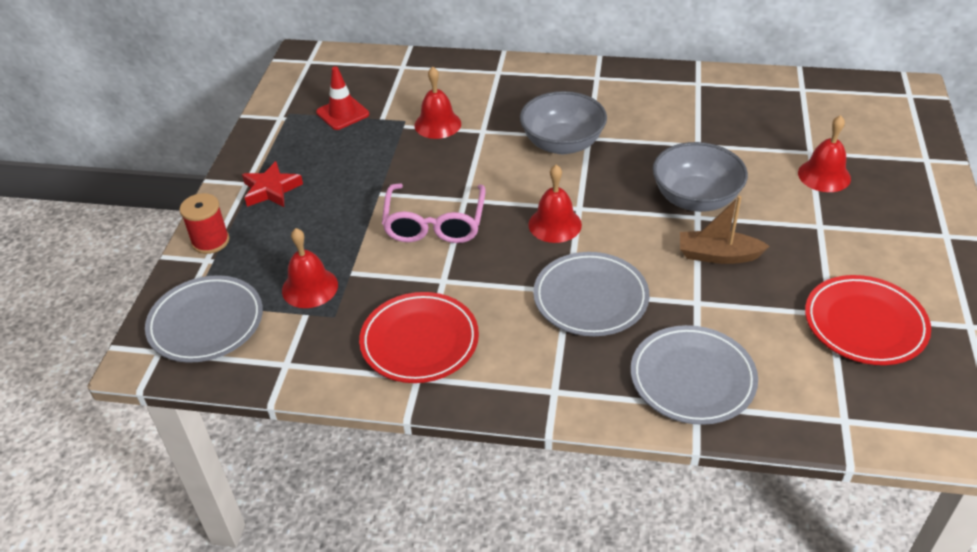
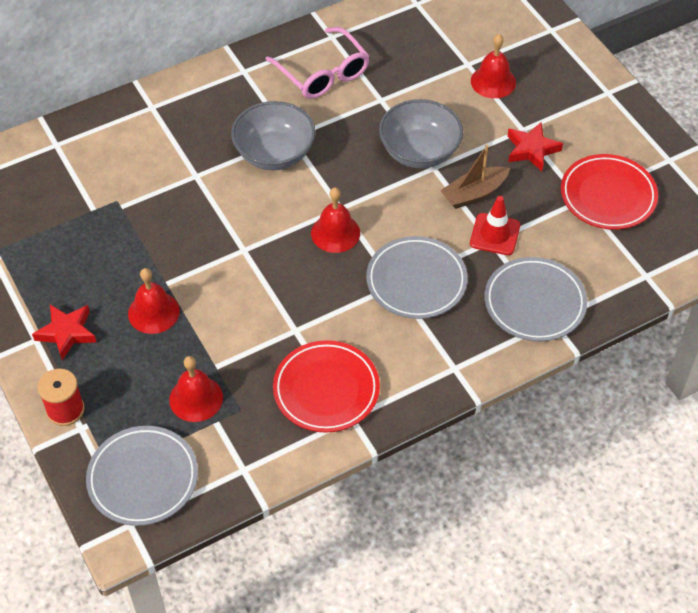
camera: 40 degrees left, 10 degrees up
red traffic cone [316,66,369,130] -> red traffic cone moved to [470,196,520,255]
pink glasses [382,183,486,243] -> pink glasses moved to [265,27,370,99]
red bell [414,67,461,139] -> red bell moved to [128,268,180,334]
none -> red star [507,122,563,171]

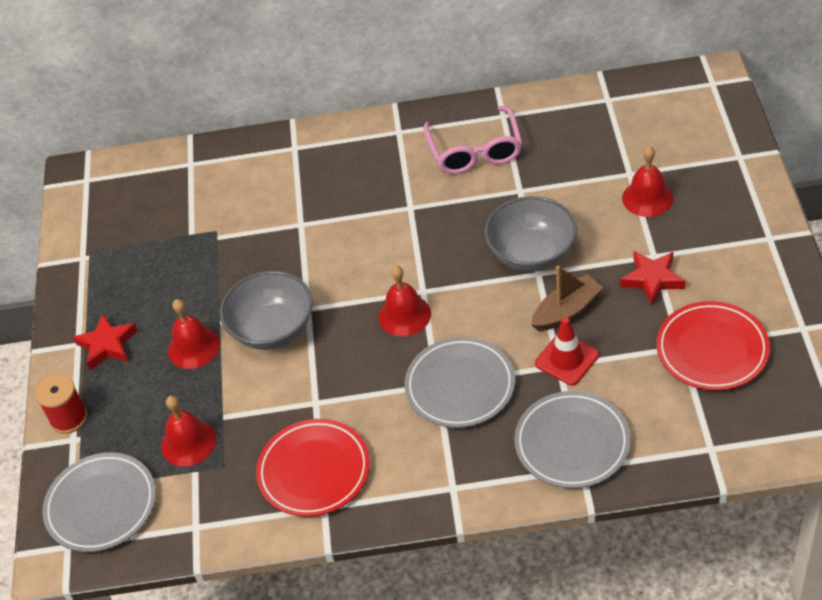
camera: 30 degrees right, 5 degrees down
grey bowl [231,101,316,170] -> grey bowl moved to [220,271,313,350]
brown boat [440,144,510,209] -> brown boat turned 150 degrees clockwise [531,266,604,331]

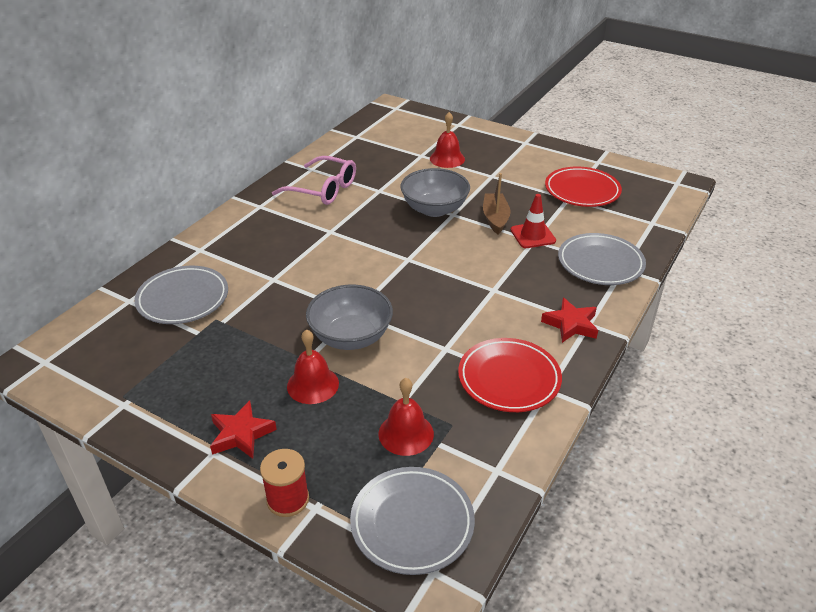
camera: 60 degrees left, 10 degrees down
red bell [378,266,431,336] -> none
grey plate [405,337,515,428] -> grey plate moved to [134,266,228,324]
red star [620,251,686,305] -> red star moved to [541,298,598,343]

